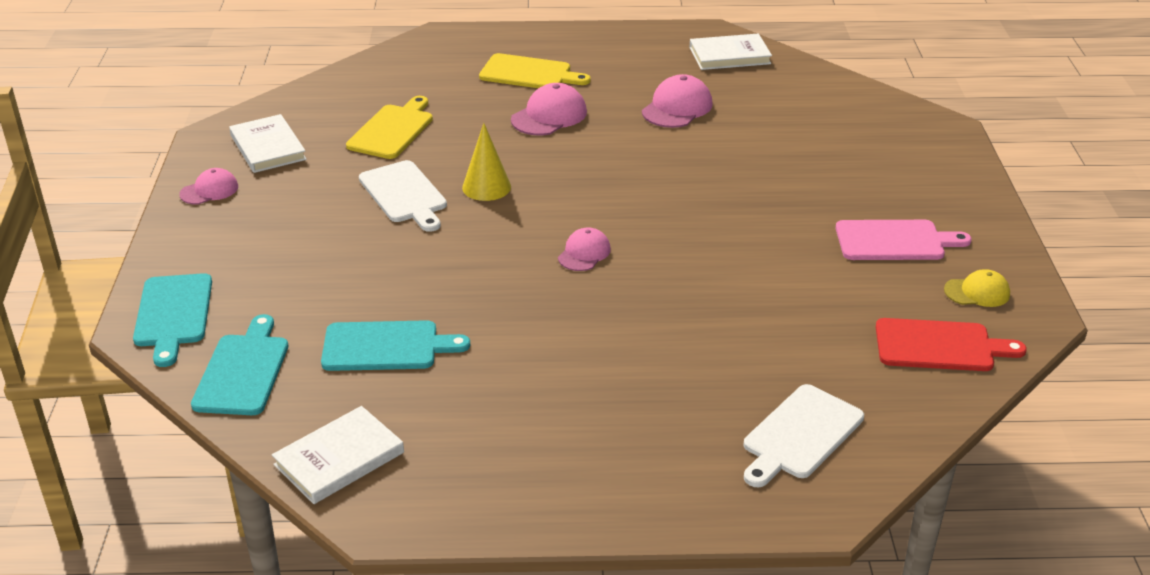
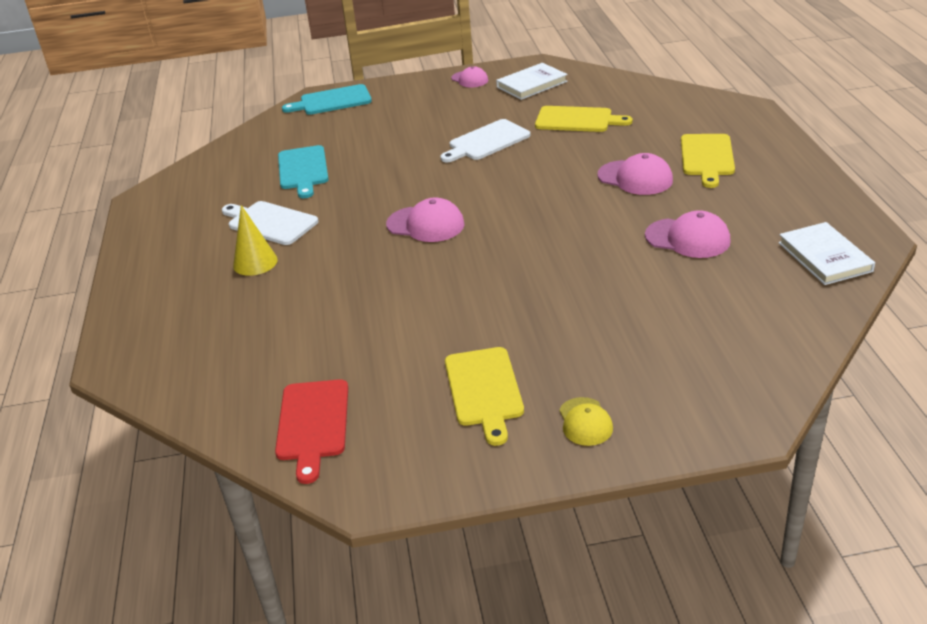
camera: 85 degrees right, 0 degrees up
turquoise cutting board [191,314,288,415] -> none
white book [272,406,404,504] -> none
yellow cone [462,123,511,201] -> yellow cone moved to [233,205,278,276]
pink cap [558,227,611,271] -> pink cap [386,197,464,242], size x1.55
white cutting board [744,384,864,487] -> white cutting board moved to [222,201,318,245]
pink cutting board [836,220,972,260] -> yellow cutting board [445,347,524,446]
yellow cap [944,269,1010,307] -> yellow cap moved to [559,397,613,446]

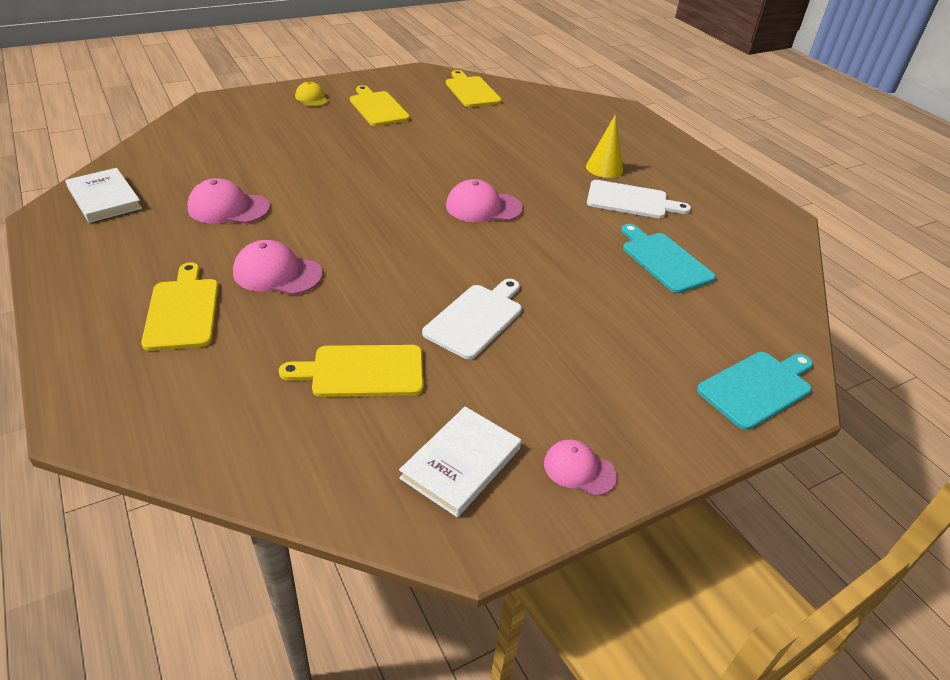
camera: 155 degrees right, 5 degrees up
red cutting board [275,379,348,484] -> yellow cutting board [446,70,502,107]

